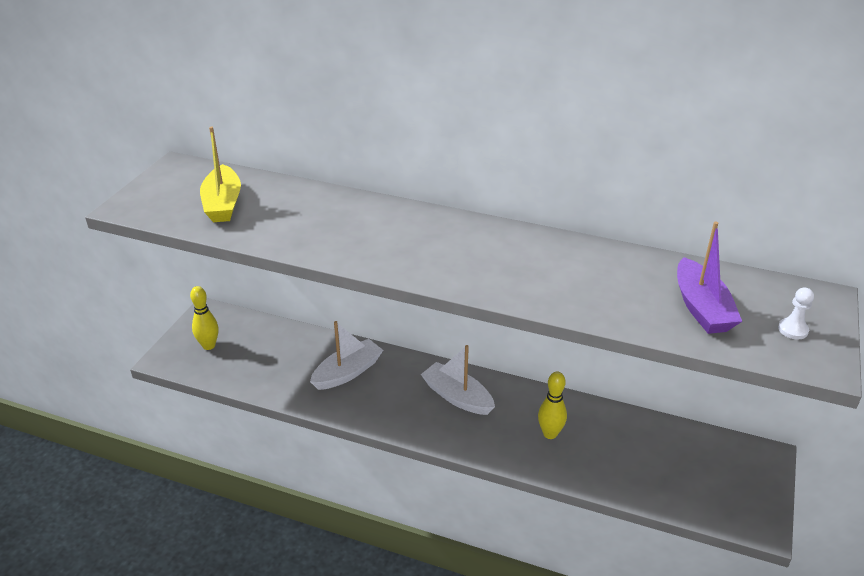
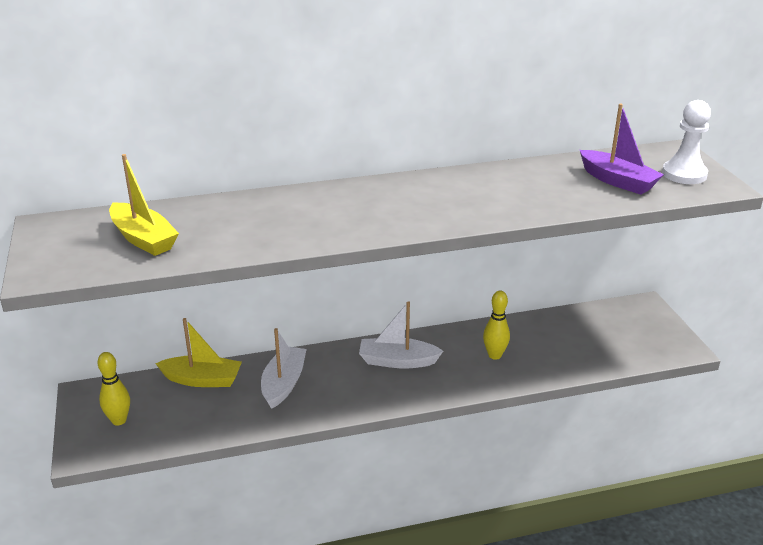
camera: 35 degrees left, 5 degrees down
white pawn [778,287,814,339] -> white pawn [662,100,711,184], size x1.89
none -> yellow boat [155,318,242,387]

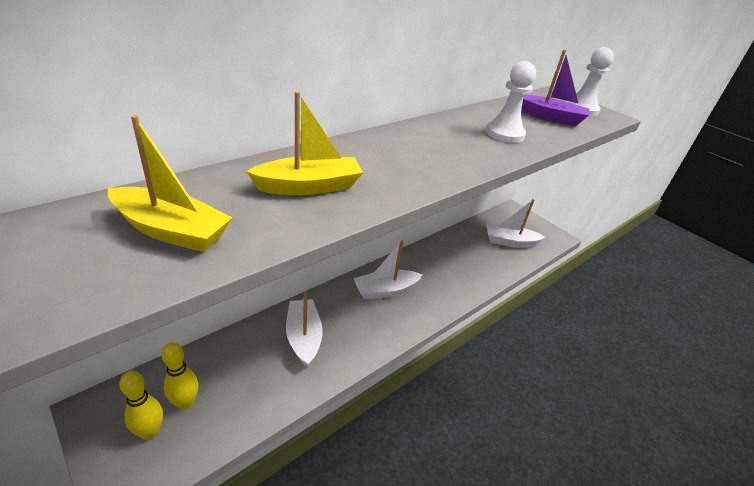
camera: 30 degrees left, 5 degrees up
yellow boat [155,318,242,387] -> yellow boat moved to [246,91,363,195]
yellow bowling pin [483,290,510,360] -> yellow bowling pin moved to [162,342,199,410]
none -> white pawn [485,61,536,143]
none -> white boat [486,199,545,248]

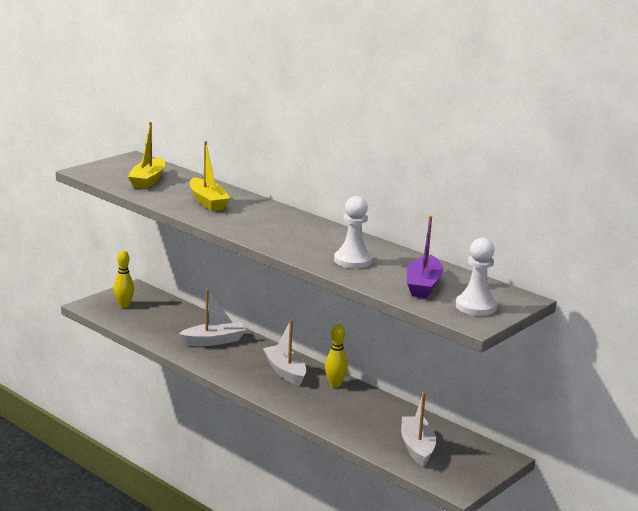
camera: 85 degrees right, 15 degrees down
yellow bowling pin [162,342,199,410] -> yellow bowling pin moved to [325,324,348,388]

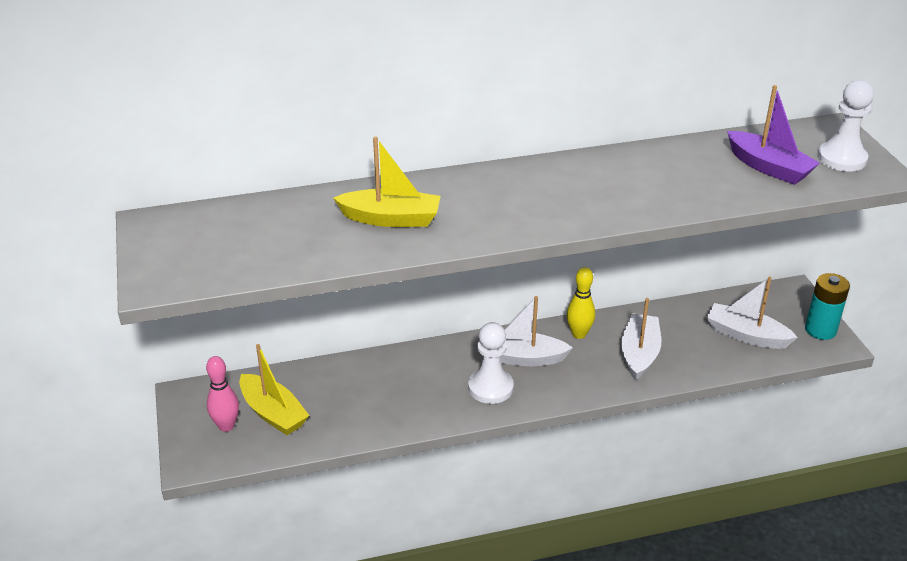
camera: 55 degrees left, 15 degrees up
yellow bowling pin [114,251,134,308] -> pink bowling pin [206,356,239,432]
yellow boat [128,122,165,189] -> yellow boat moved to [239,344,310,435]
white boat [179,288,246,346] -> white boat moved to [621,298,661,381]
white pawn [334,196,372,269] -> white pawn moved to [468,322,514,404]
none -> turquoise battery [805,273,850,340]

